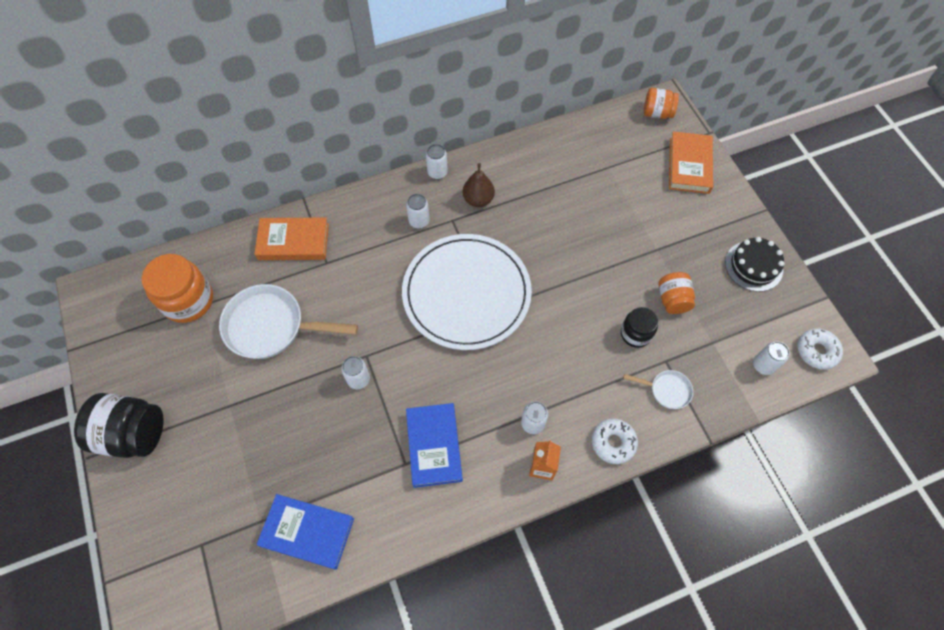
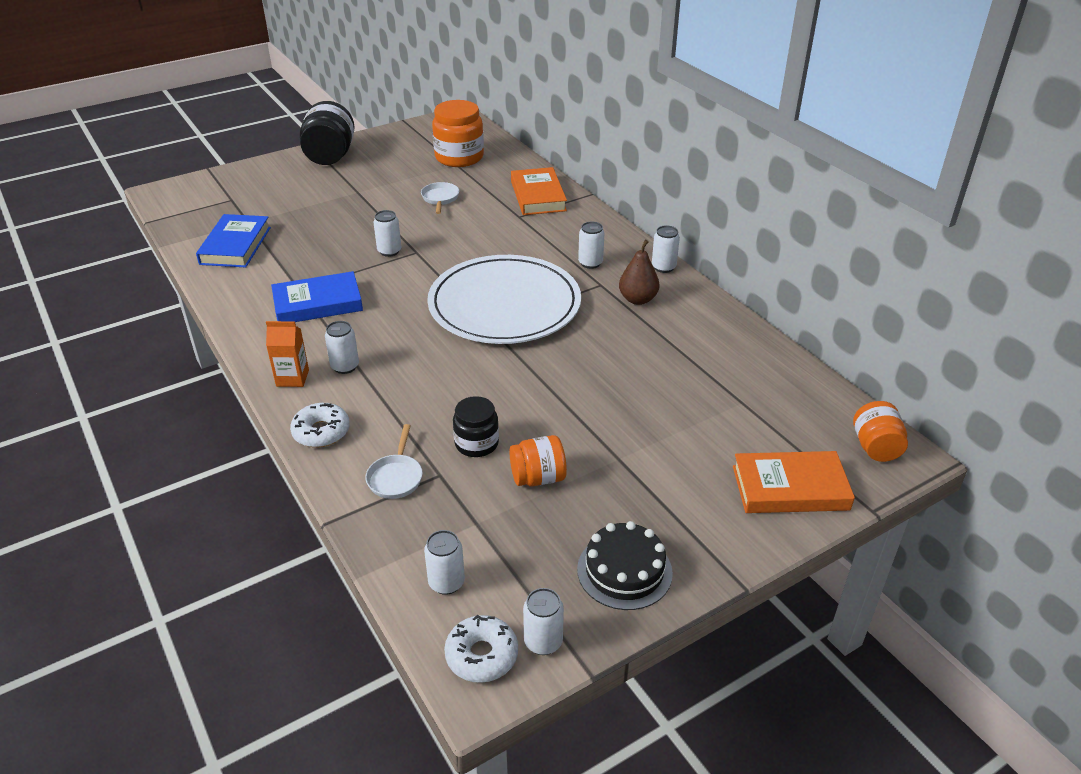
camera: 80 degrees right, 25 degrees down
white pan [219,284,358,359] -> white pan [421,182,459,214], size x0.49
none -> white can [523,588,564,655]

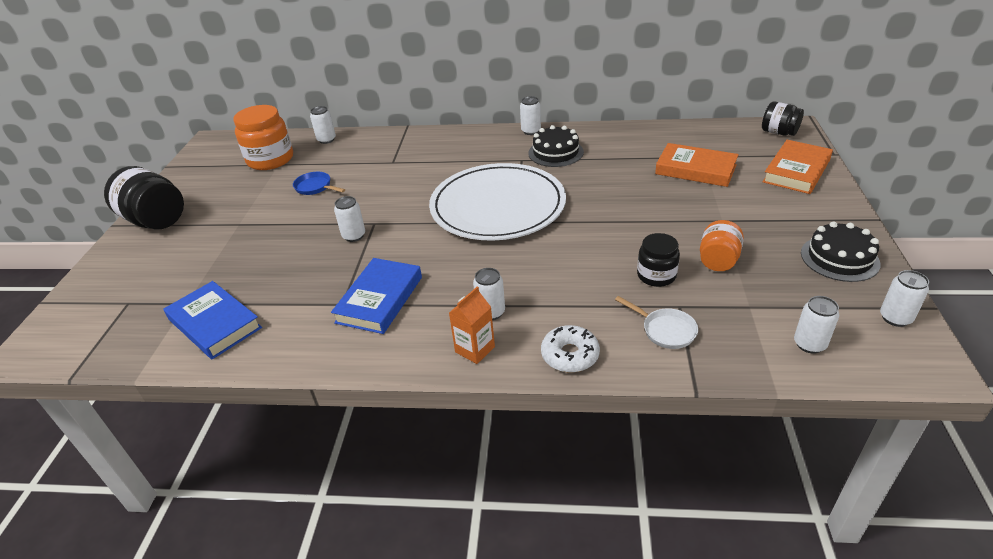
camera: 50 degrees left, 0 degrees up
white pan [421,182,459,214] -> blue pan [293,172,345,195]
white donut [444,614,518,683] -> none
orange book [511,167,567,215] -> orange book moved to [655,143,739,187]
white can [578,221,604,269] -> white can moved to [310,106,336,144]
brown pear [619,240,660,305] -> black cake [528,125,584,167]
orange jar [853,401,908,462] -> black jar [762,101,804,136]

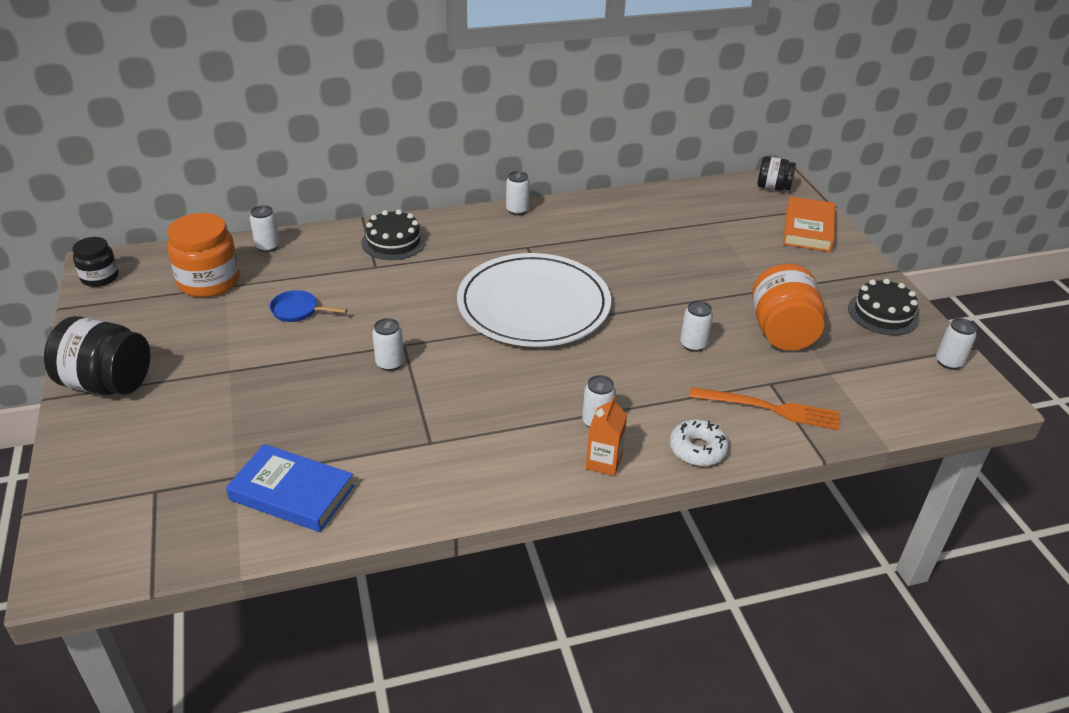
camera: 25 degrees left, 0 degrees up
blue book [331,258,422,334] -> none
black cake [528,125,584,167] -> black cake moved to [361,210,426,260]
white pan [615,296,698,349] -> orange fork [689,387,840,430]
black jar [637,233,680,287] -> black jar moved to [72,237,119,287]
orange book [655,143,739,187] -> none
orange jar [700,220,744,271] -> orange jar [752,264,825,350], size x1.67
white can [794,296,839,354] -> white can moved to [680,301,713,352]

